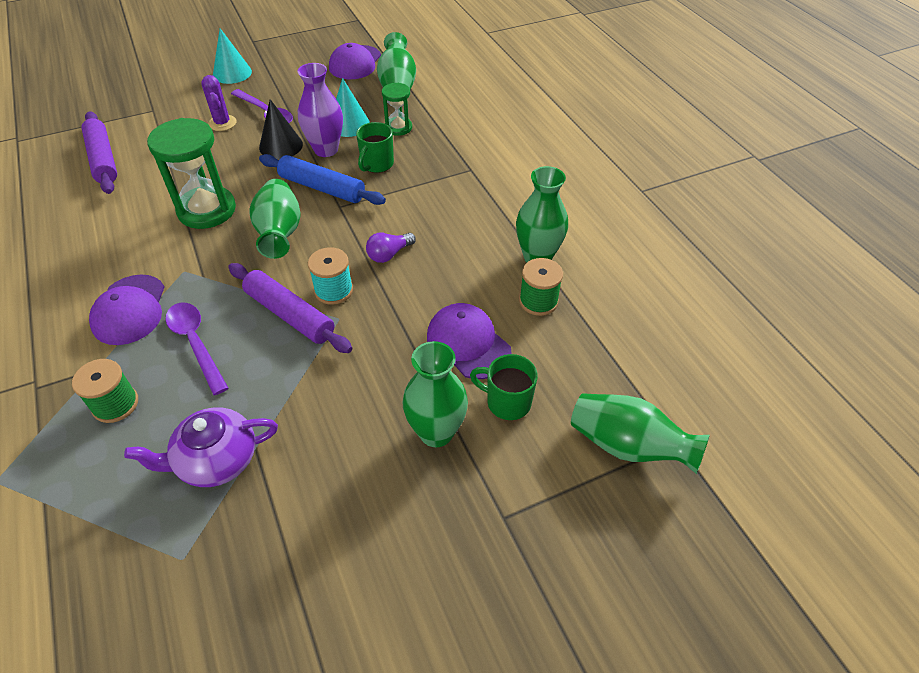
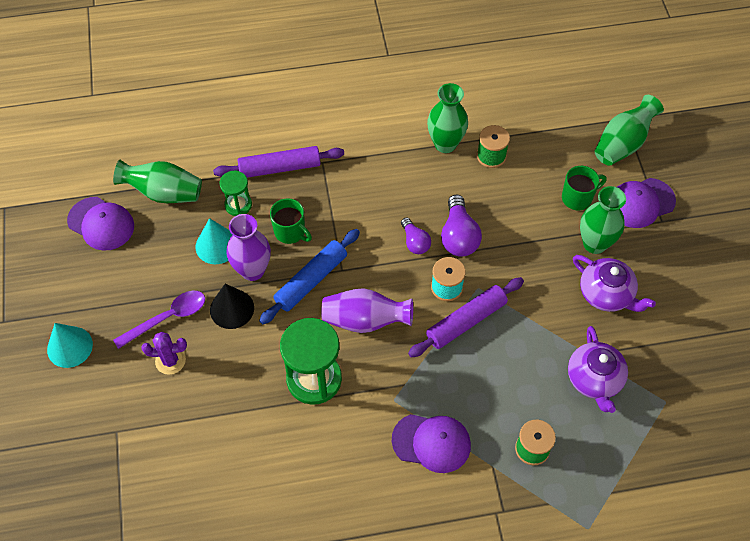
camera: 75 degrees left, 10 degrees up
purple rolling pin [82,111,117,194] -> purple rolling pin moved to [213,146,344,178]
purple spoon [166,303,228,395] -> none
green vase [250,179,301,259] -> purple vase [321,288,413,333]
purple cap [427,303,512,379] -> purple cap moved to [617,178,676,228]
green mug [470,354,538,420] -> green mug turned 150 degrees counterclockwise [562,166,607,211]
none -> purple light bulb [441,194,482,257]
none -> purple teapot [573,255,656,312]

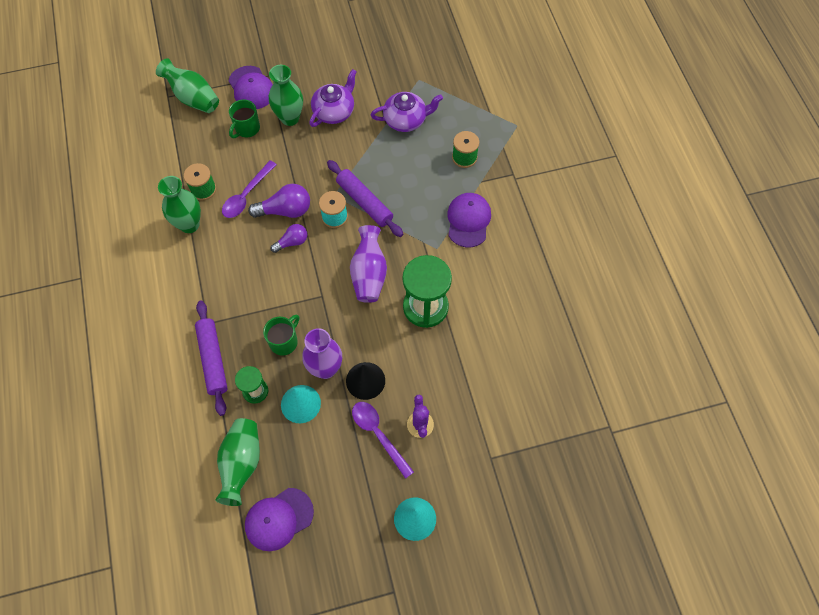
camera: 95 degrees left, 5 degrees up
purple cap [67,197,134,251] -> purple cap turned 150 degrees counterclockwise [245,488,314,551]
blue rolling pin [259,229,360,324] -> none
green mug [562,166,607,211] -> green mug turned 120 degrees counterclockwise [229,99,260,138]
none -> purple spoon [222,160,277,218]

